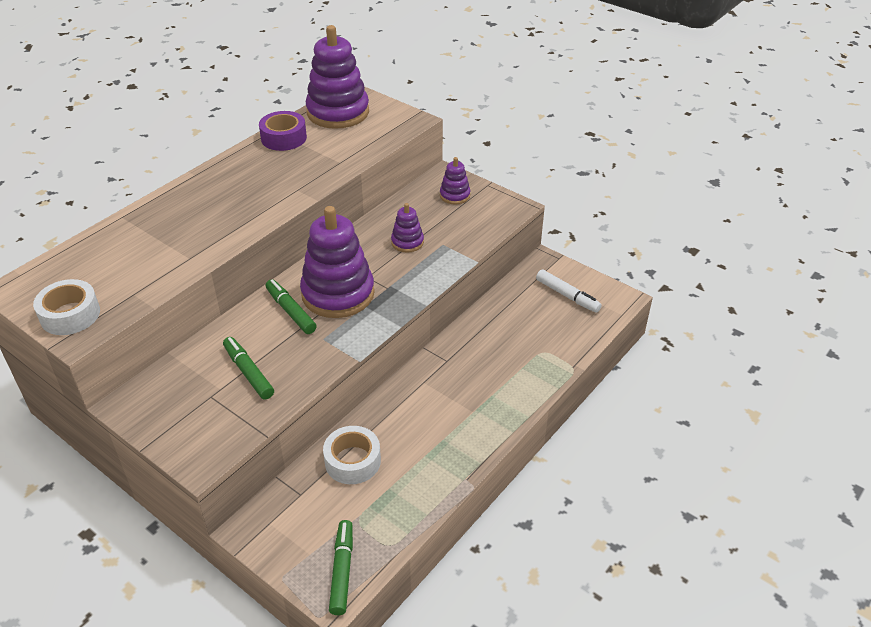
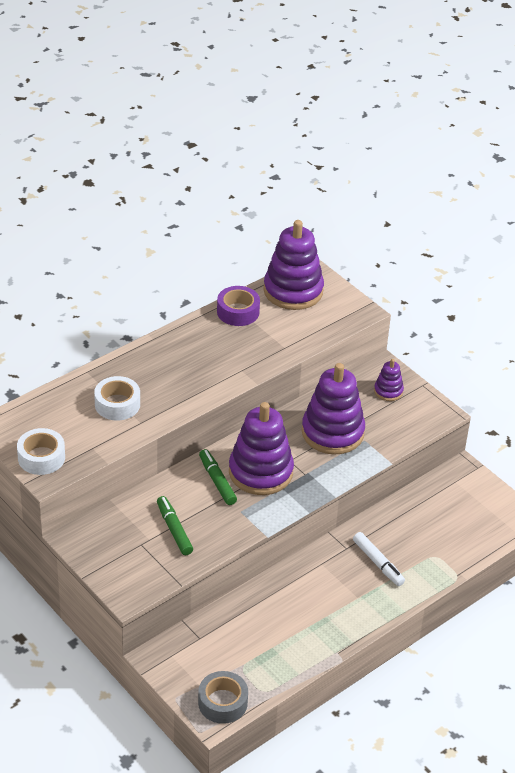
camera: 10 degrees right, 0 degrees up
white tape [323,426,381,484] -> white tape moved to [94,376,140,421]
green marker [329,520,353,615] -> grey tape [198,671,248,724]
purple stacking toy [391,203,424,253] -> purple stacking toy [302,363,365,455], size x2.09
white marker [536,269,602,313] -> white marker moved to [353,532,405,586]

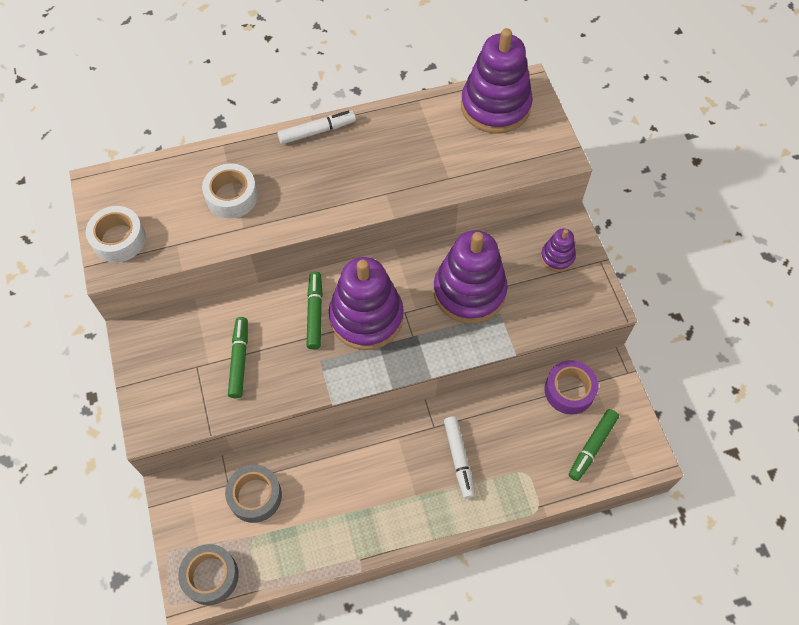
camera: 25 degrees right, 20 degrees up
purple tape [217,286,260,326] -> purple tape moved to [544,360,599,415]
none -> grey tape [225,465,282,523]
none -> white marker [278,110,356,144]
none -> green marker [569,409,619,481]

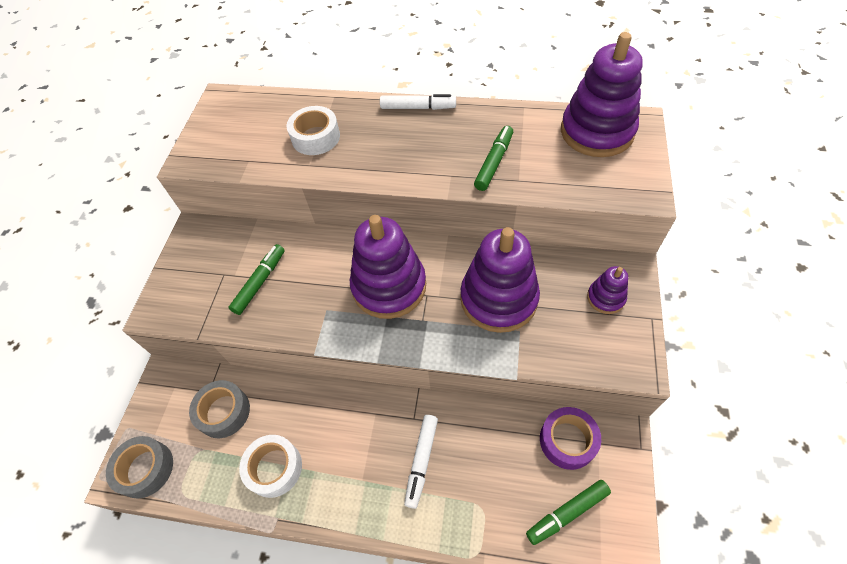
camera: 30 degrees right, 5 degrees down
white tape [86,206,146,263] -> white tape moved to [239,435,302,498]
green marker [306,272,323,349] -> green marker moved to [474,126,513,191]

